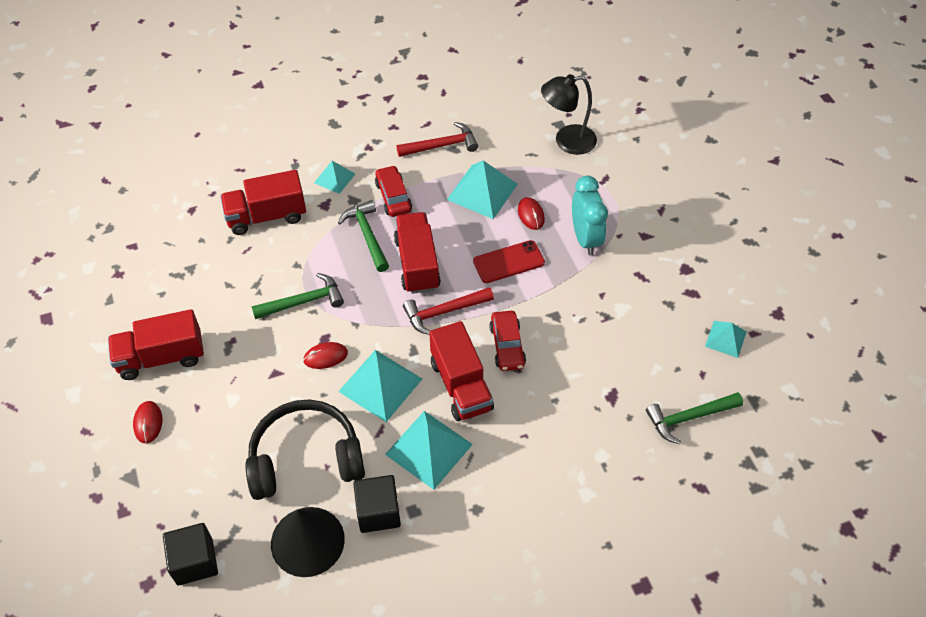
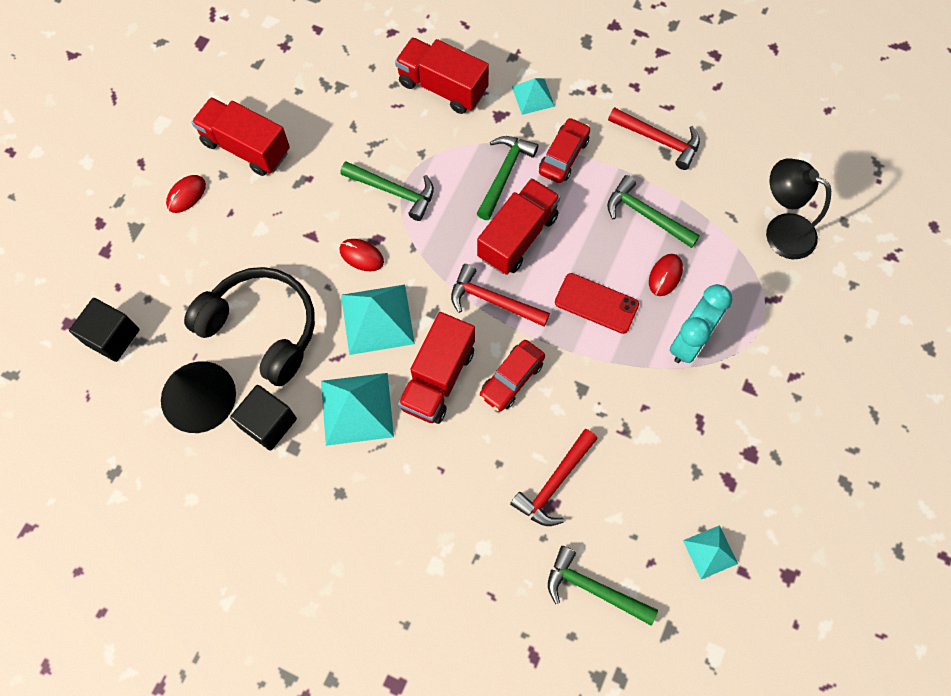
camera: 45 degrees right, 15 degrees up
turquoise pyramid [447,161,518,219] -> green hammer [607,175,700,248]
none -> red hammer [510,429,598,526]

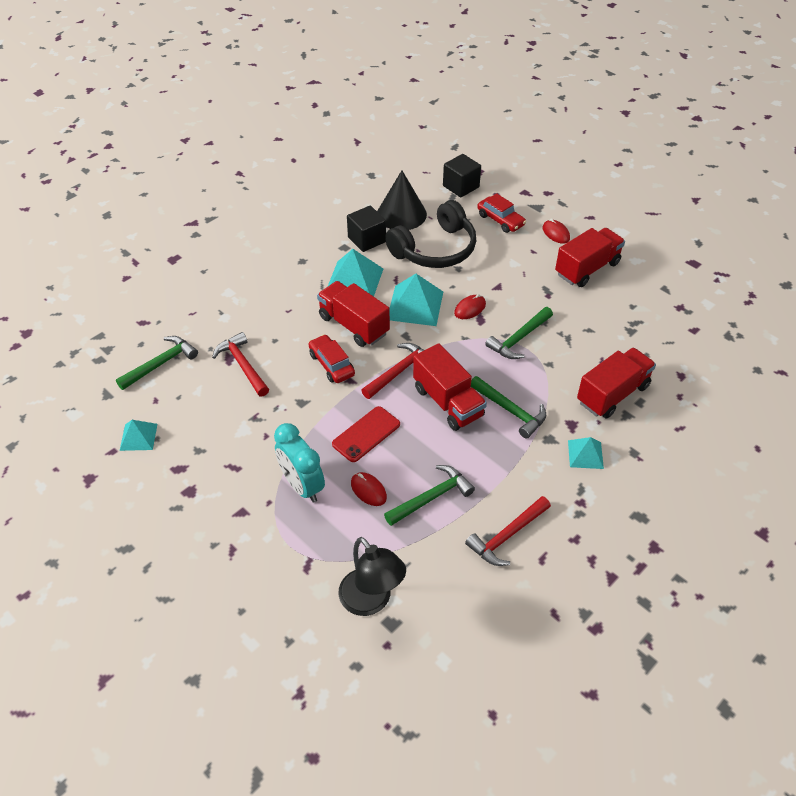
camera: 110 degrees right, 20 degrees down
red car [539,118,590,183] -> red car moved to [477,193,526,233]
black lamp [766,158,831,259] -> black lamp turned 90 degrees clockwise [338,537,406,616]

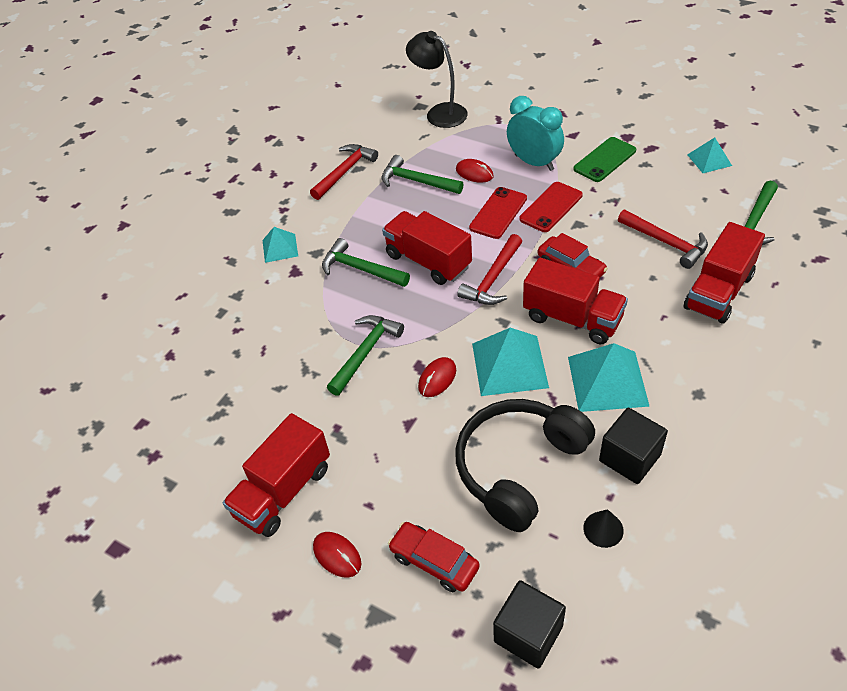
camera: 170 degrees right, 0 degrees up
black cone [377,170,427,230] -> black cone [583,509,624,548], size x0.45
green hammer [384,465,475,526] -> green hammer turned 75 degrees clockwise [381,155,463,194]
red truck [577,348,656,419] -> red truck moved to [684,222,765,324]
none -> red phone [519,182,583,232]
none -> green phone [573,137,636,182]

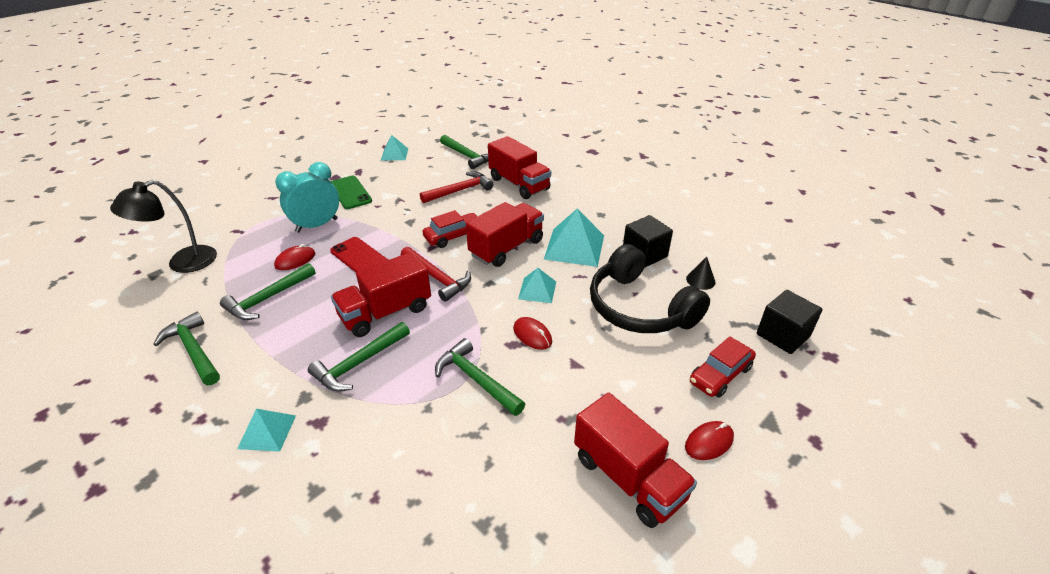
camera: 80 degrees left, 10 degrees down
red hammer [310,144,378,200] -> green hammer [153,312,220,385]
turquoise pyramid [472,328,549,396] -> turquoise pyramid [518,268,556,303], size x0.58
red phone [519,182,583,232] -> none

